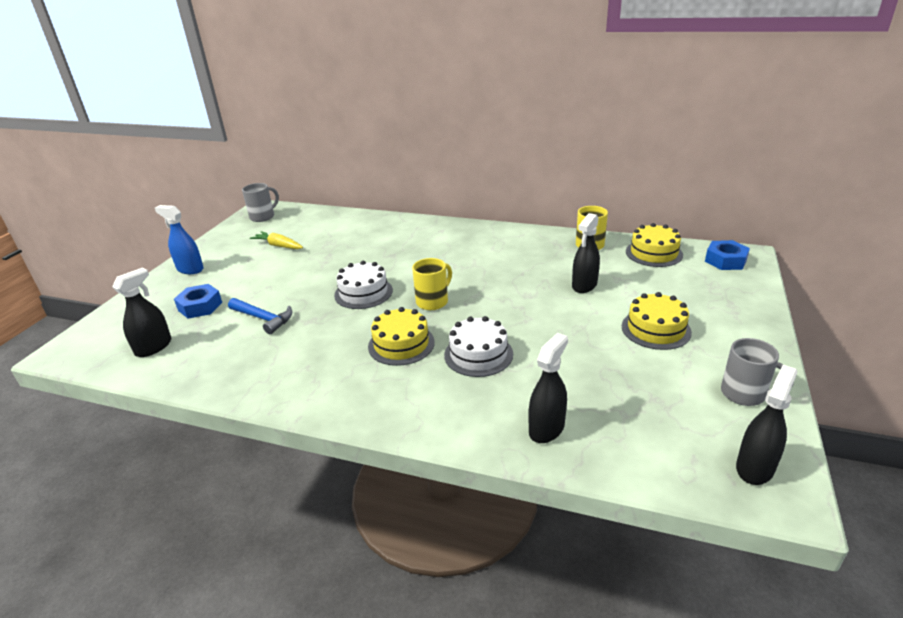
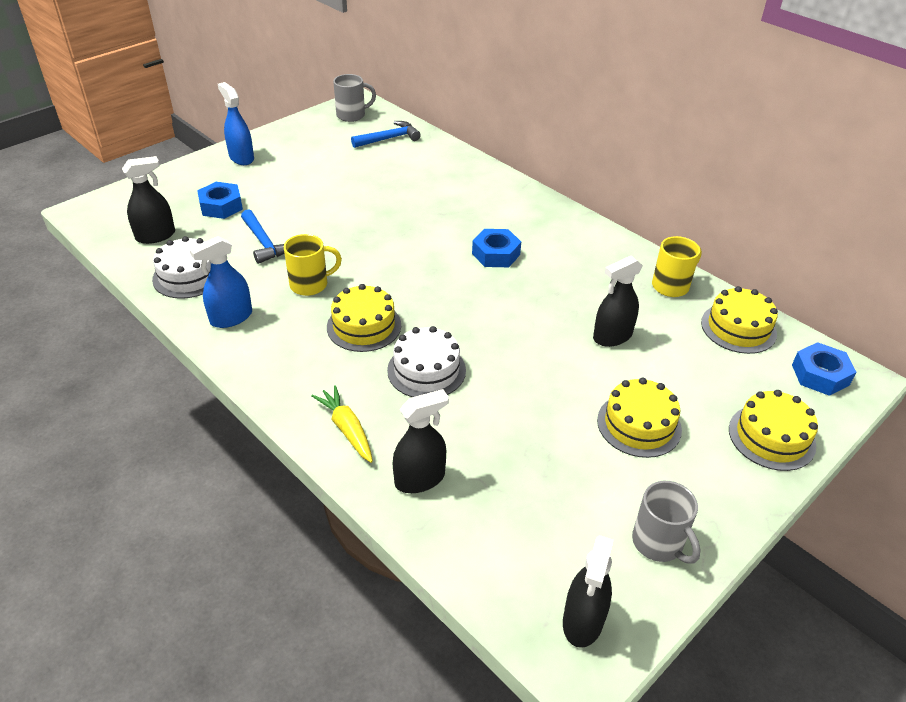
camera: 25 degrees right, 10 degrees up
yellow carrot [250,231,303,249] -> yellow carrot moved to [311,385,373,463]
white cake [334,261,393,309] -> white cake moved to [152,236,211,299]
yellow mug [412,258,452,310] -> yellow mug moved to [284,234,342,296]
black spray bottle [736,365,798,485] -> black spray bottle turned 135 degrees clockwise [563,535,614,648]
none -> blue spray bottle [189,236,252,328]
none -> blue hammer [351,121,421,148]
none -> blue nut [472,229,521,267]
none -> yellow cake [729,390,818,471]

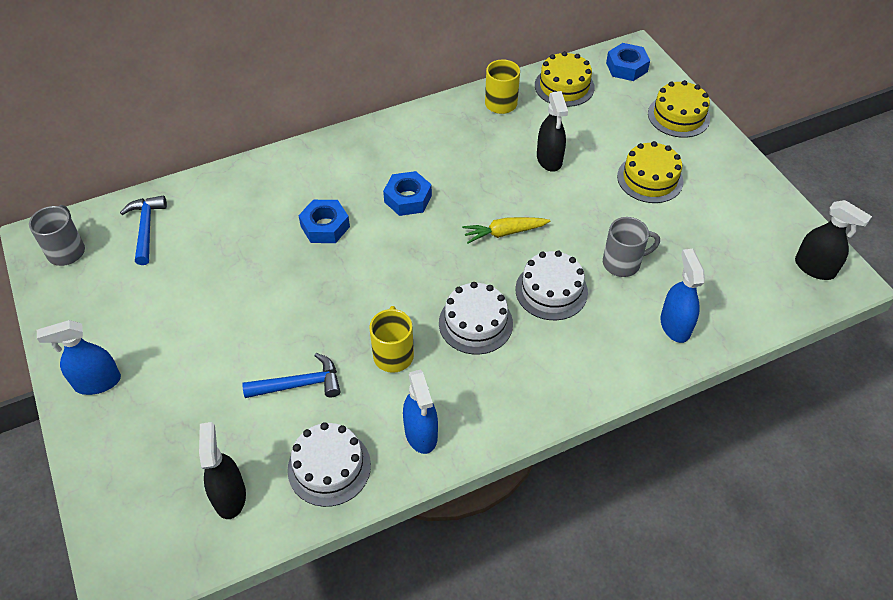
camera: 70 degrees left, 10 degrees up
blue nut [197,182,243,219] -> blue nut moved to [298,200,350,243]
yellow carrot [311,385,373,463] -> yellow carrot moved to [462,217,550,243]
yellow cake [327,284,401,352] -> white cake [439,282,513,354]
black spray bottle [393,389,449,493] -> blue spray bottle [660,249,705,343]
grey mug [632,481,701,564] -> grey mug moved to [603,217,660,277]

